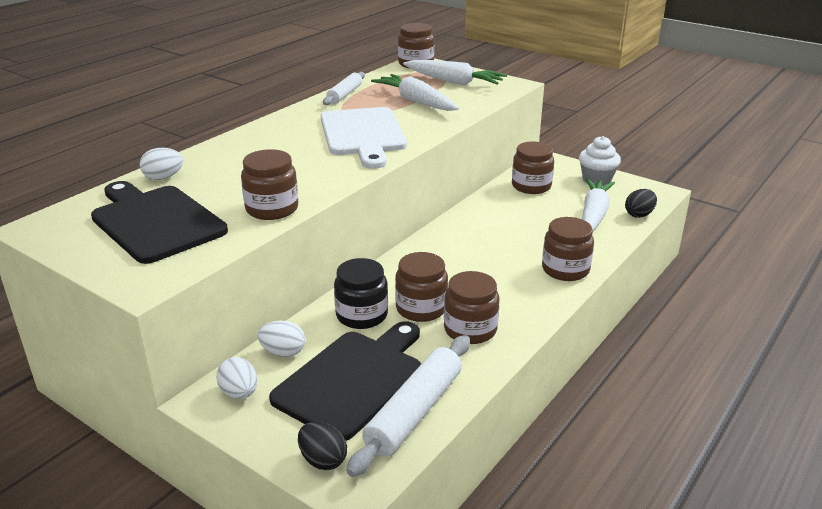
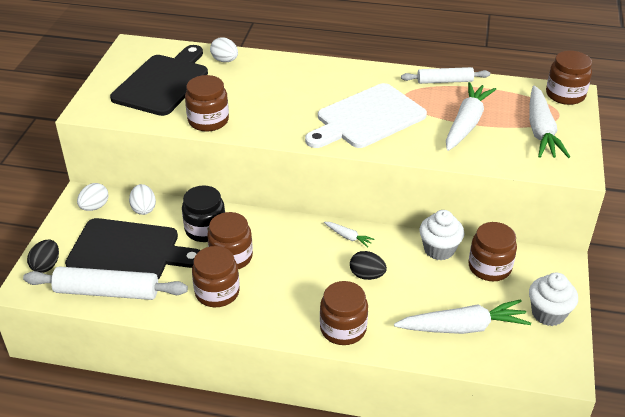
camera: 65 degrees right, 10 degrees up
black egg [625,189,657,218] -> black egg moved to [350,251,387,280]
none -> white carrot [324,222,374,247]
none -> white cupcake [419,210,465,260]

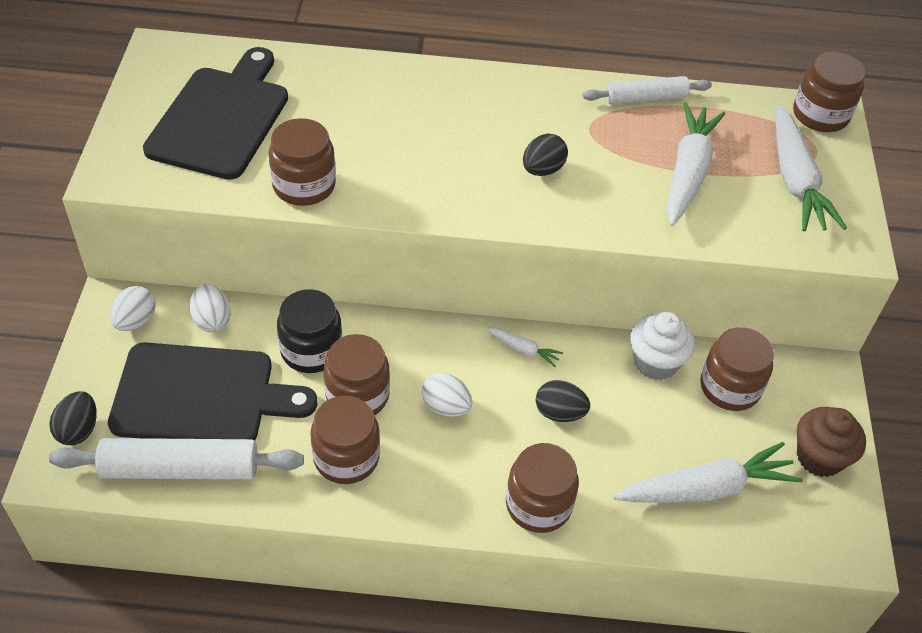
camera: 10 degrees left, 10 degrees up
white egg [210,37,238,62] -> white egg moved to [422,372,472,417]
white cutting board [305,83,427,148] -> black egg [523,134,568,176]
white cupcake [529,273,578,326] -> brown cupcake [797,407,866,477]

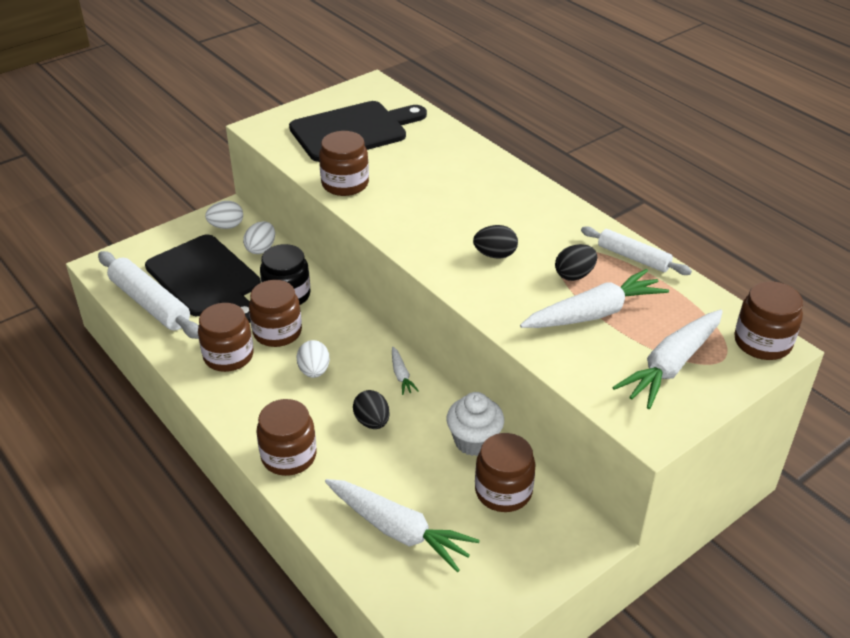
camera: 50 degrees right, 10 degrees down
black egg [50,391,97,445] -> black egg moved to [555,244,597,281]
brown cupcake [797,407,866,477] -> none

